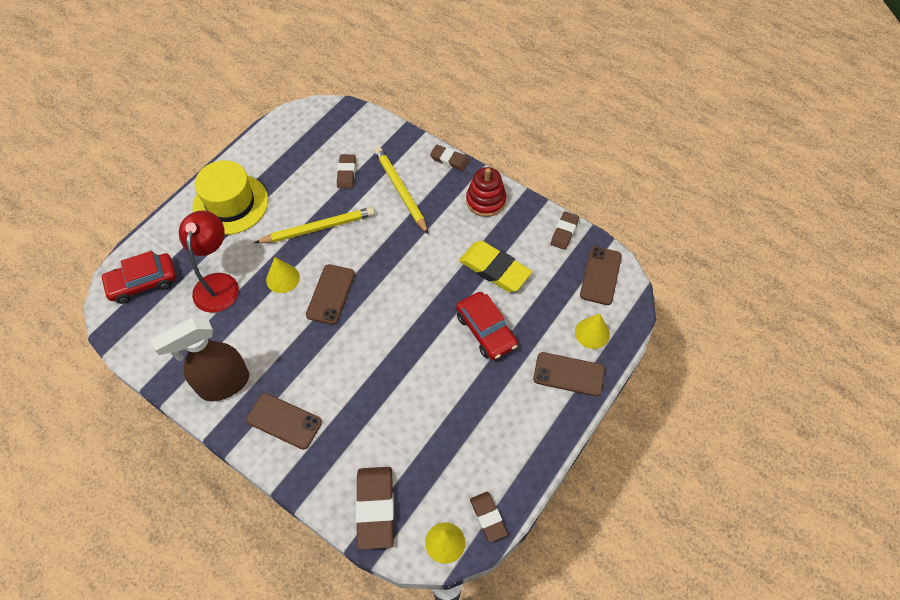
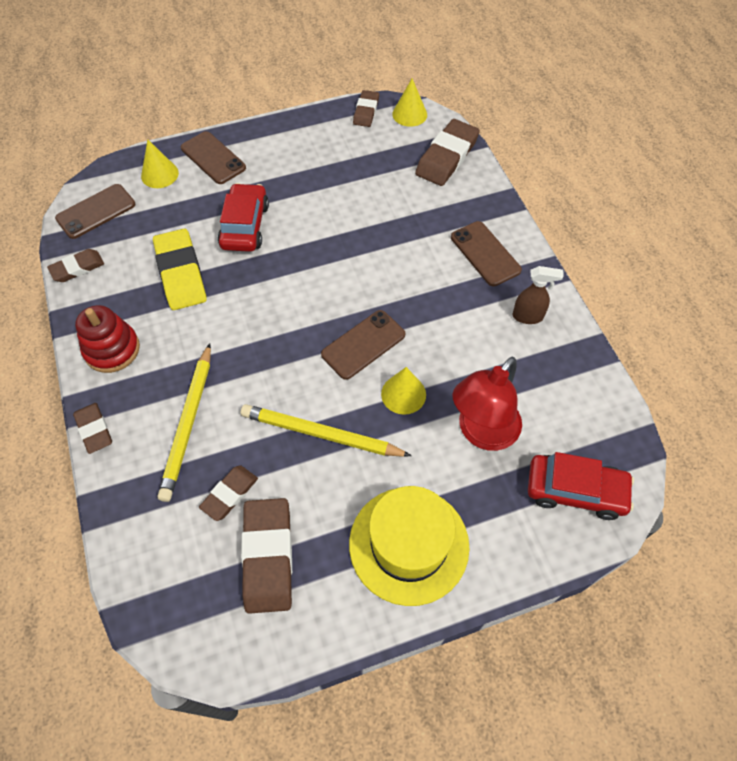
camera: 145 degrees left, 0 degrees up
brown spray bottle [151,317,249,401] -> brown spray bottle [512,266,564,324], size x0.50
none -> brown eraser [241,498,292,614]

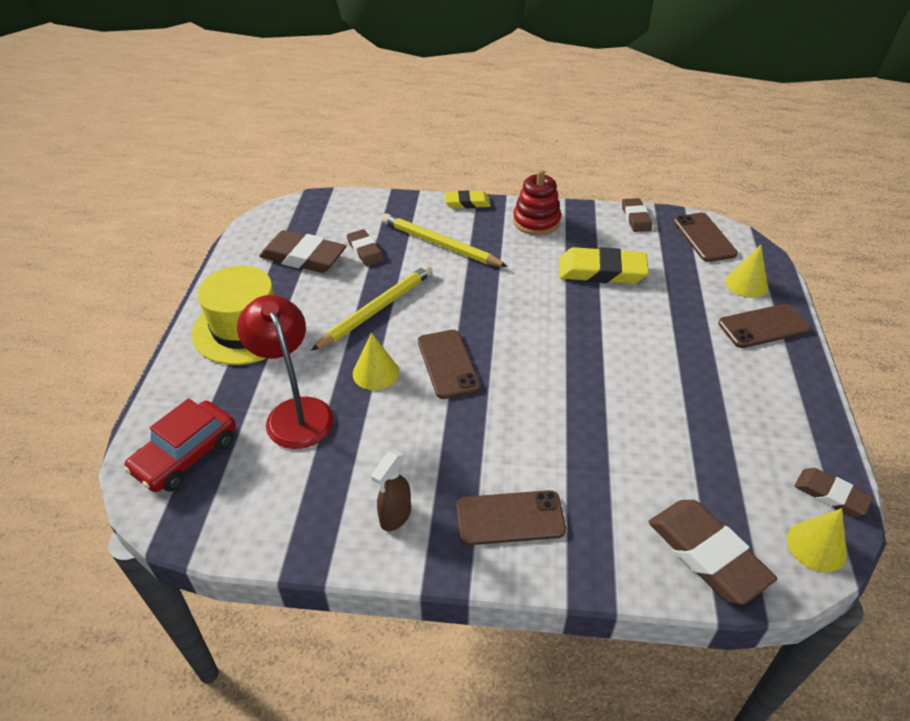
camera: 115 degrees right, 15 degrees down
brown eraser [73,403,112,454] -> yellow eraser [445,190,490,208]
red car [218,183,269,252] -> none

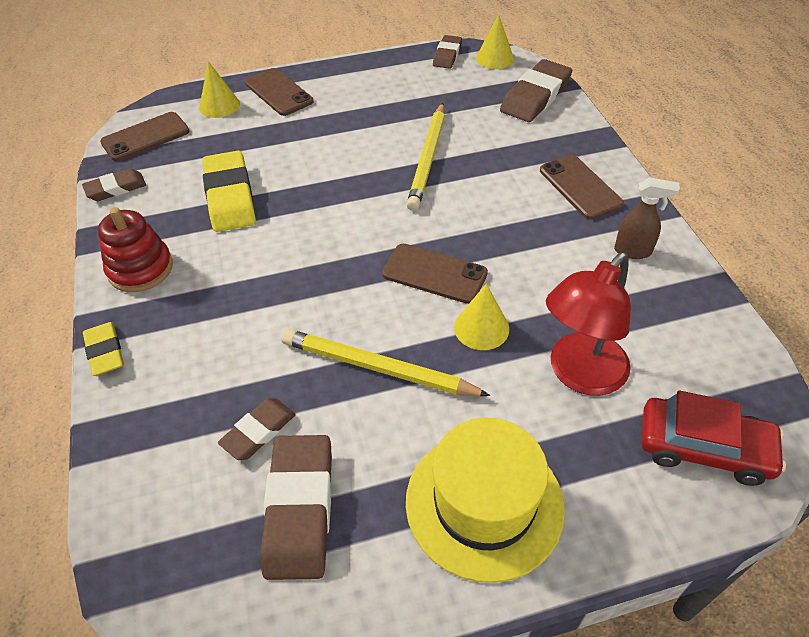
camera: 110 degrees left, 5 degrees up
yellow pencil [381,213,508,267] -> yellow pencil moved to [406,103,445,211]
brown phone [418,330,481,399] -> brown phone turned 60 degrees clockwise [382,244,488,304]

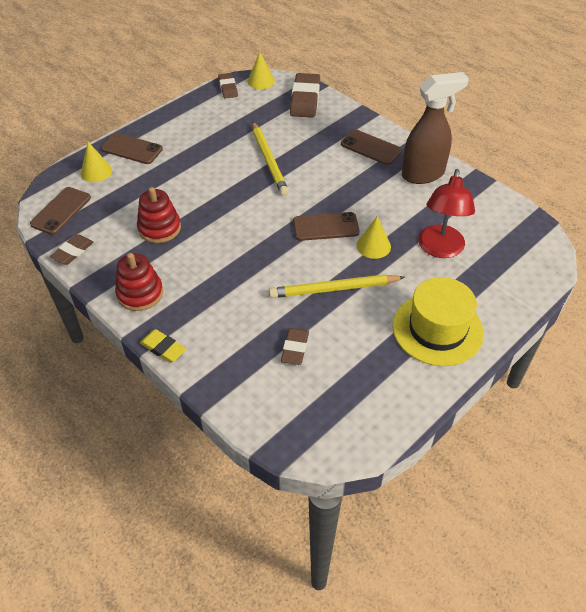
camera: 30 degrees left, 0 degrees up
yellow eraser [202,151,256,232] -> red stacking toy [137,187,181,243]
brown eraser [260,435,332,580] -> none
brown spray bottle [614,177,680,259] -> brown spray bottle [402,72,469,184], size x1.98
red car [641,390,786,486] -> none

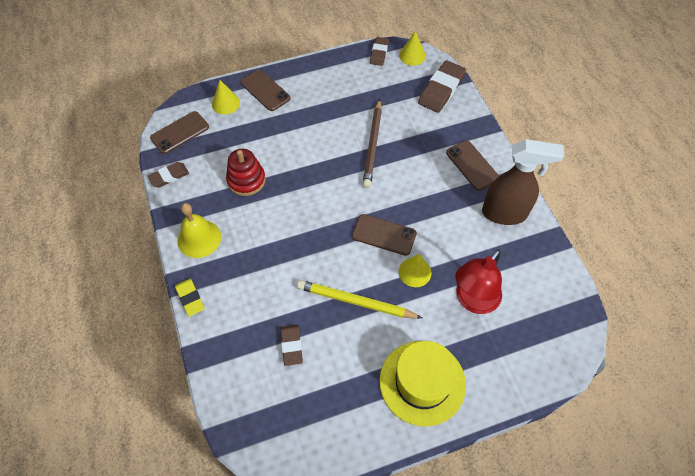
camera: 25 degrees right, 10 degrees up
red stacking toy [115,253,163,311] -> yellow bell [177,203,221,258]
yellow pencil [252,121,289,196] -> brown pencil [363,99,382,188]
brown eraser [281,328,309,365] -> brown eraser turned 45 degrees counterclockwise [281,325,303,366]

